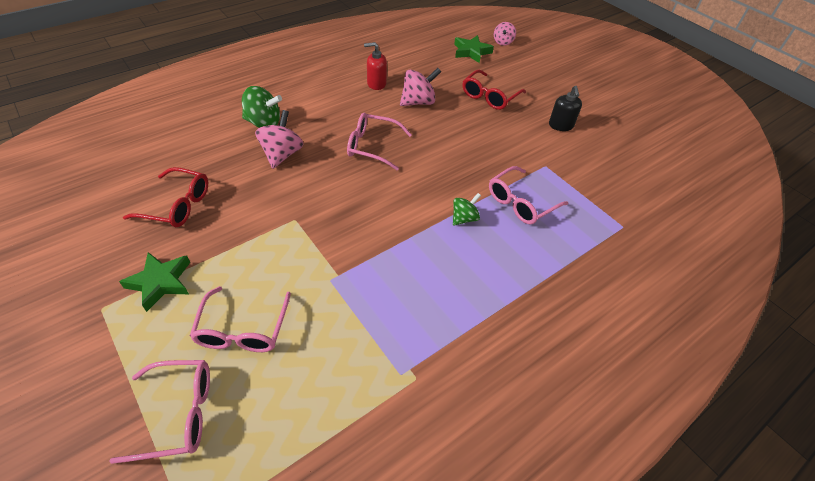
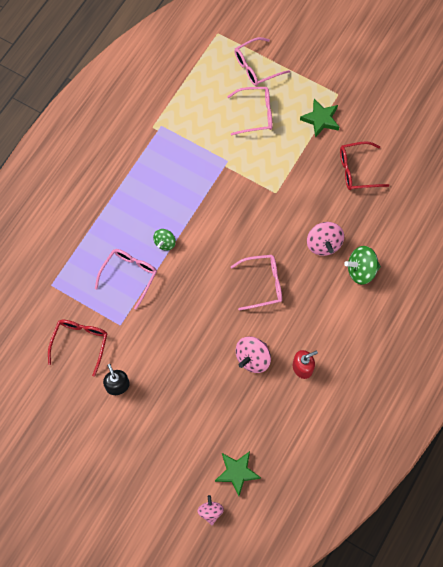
camera: 160 degrees right, 20 degrees up
pink glasses [190,286,291,352] -> pink glasses turned 105 degrees clockwise [227,87,272,135]
red glasses [463,70,526,110] -> red glasses moved to [48,320,108,376]

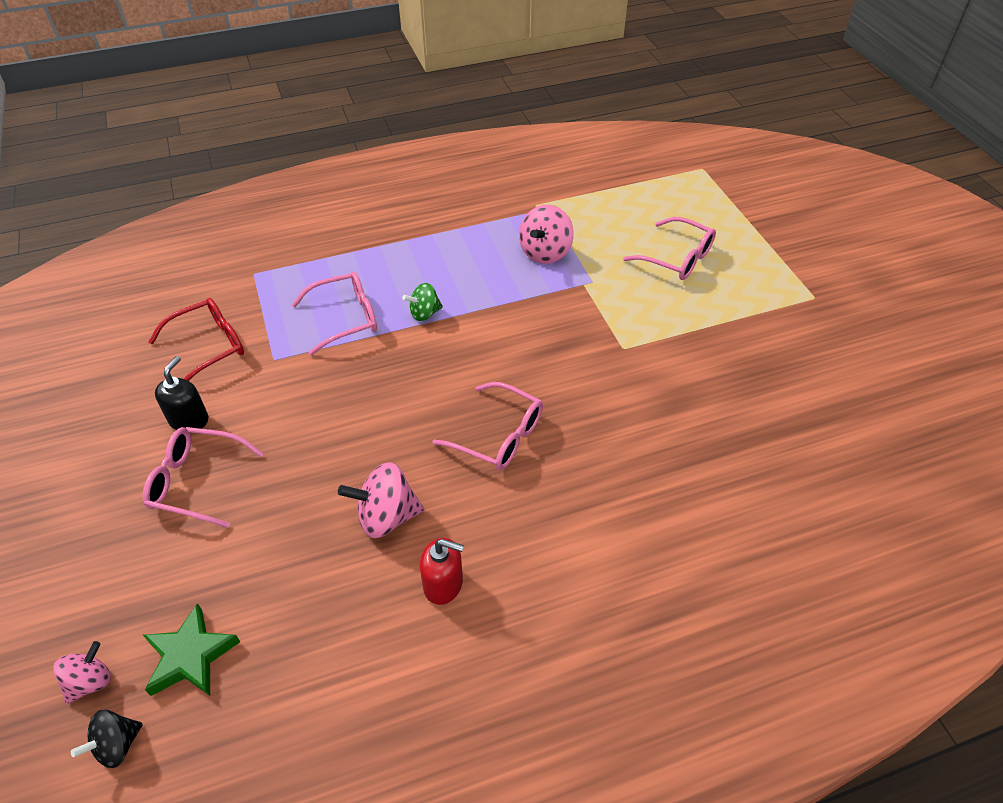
camera: 40 degrees right, 20 degrees down
pink glasses [234,37,290,86] -> pink glasses moved to [143,427,263,528]
green star [300,99,339,138] -> none
pink spinning top [307,222,344,256] -> pink spinning top moved to [519,205,574,264]
red glasses [340,141,389,190] -> none
green spinning top [344,246,381,285] -> none
none -> black spinning top [71,710,142,768]

